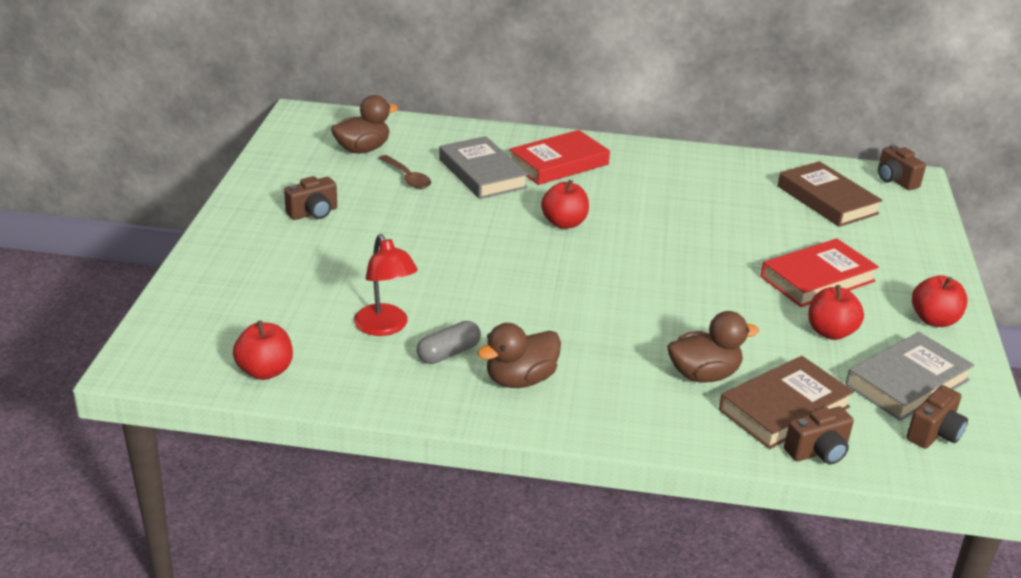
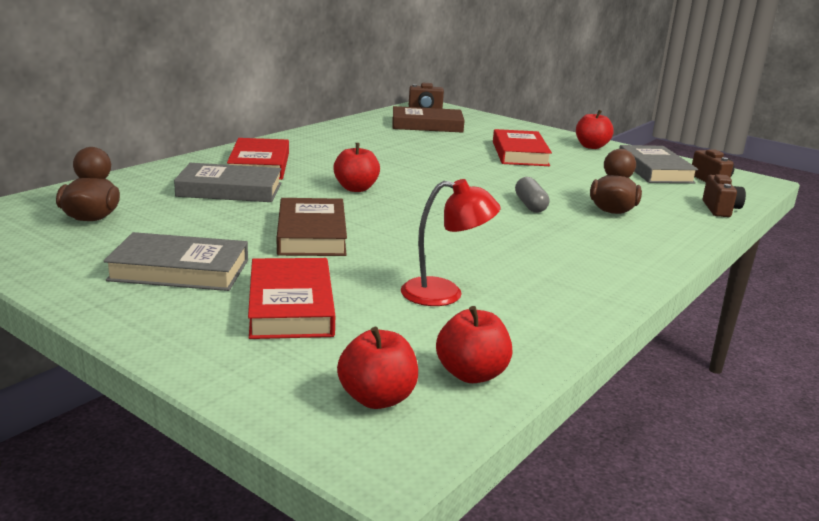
camera: 60 degrees left, 10 degrees down
brown camera [284,176,337,220] -> grey book [104,232,248,291]
brown spoon [379,155,431,189] -> none
grey capsule [417,321,481,364] -> grey capsule moved to [515,177,549,213]
brown duck [477,323,561,388] -> none
brown book [719,356,854,449] -> brown book moved to [277,198,347,256]
red apple [808,285,864,340] -> red apple moved to [337,327,418,409]
none -> red book [248,258,335,339]

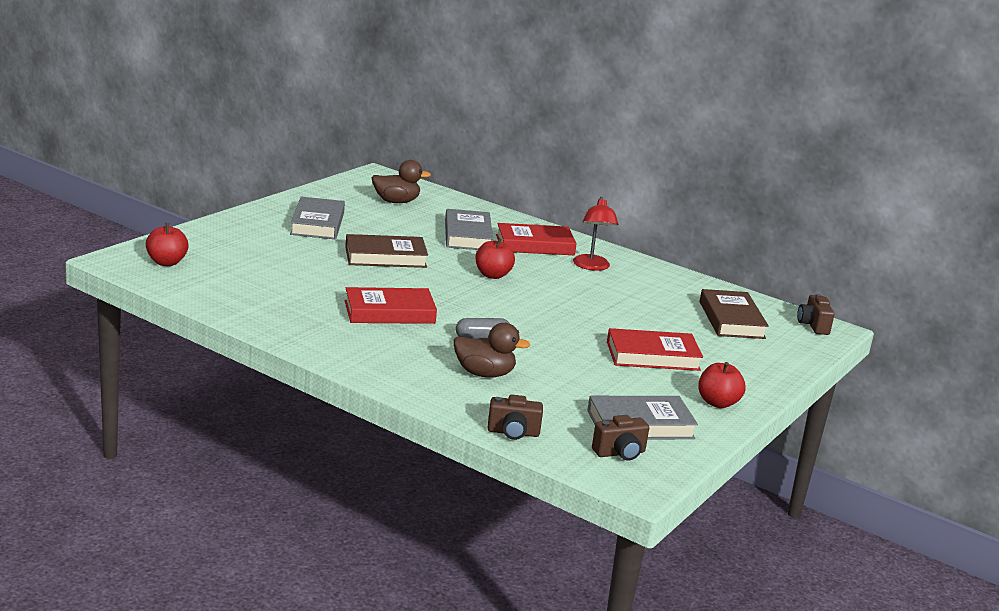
camera: 85 degrees right, 0 degrees up
red book [248,258,335,339] -> red book moved to [345,287,437,324]
red lamp [401,179,501,306] -> red lamp moved to [573,197,618,271]
red apple [436,306,513,383] -> none

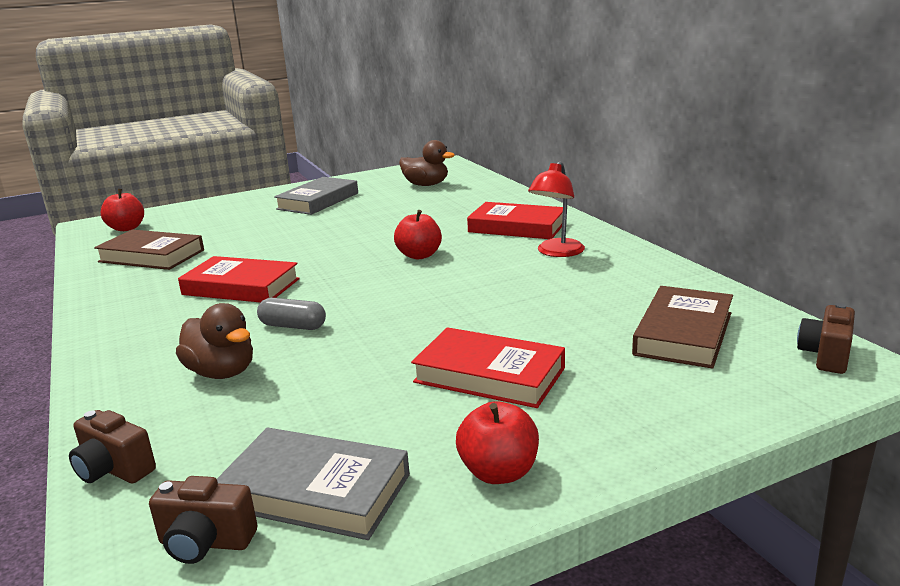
camera: 35 degrees right, 0 degrees up
brown book [345,234,428,268] -> brown book moved to [94,229,204,270]
grey book [445,209,493,250] -> none

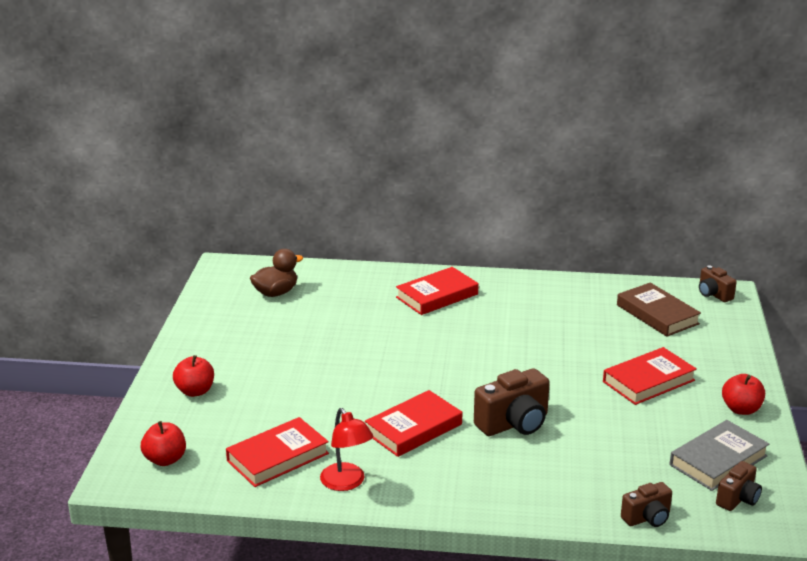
camera: 60 degrees left, 5 degrees up
brown book [94,229,204,270] -> red book [226,417,329,487]
brown duck [176,303,253,379] -> none
grey capsule [257,298,326,330] -> brown camera [474,368,550,436]
grey book [274,177,358,215] -> none
red apple [394,210,442,259] -> red apple moved to [173,355,214,397]
red lamp [528,161,585,257] -> red lamp moved to [320,408,374,491]

